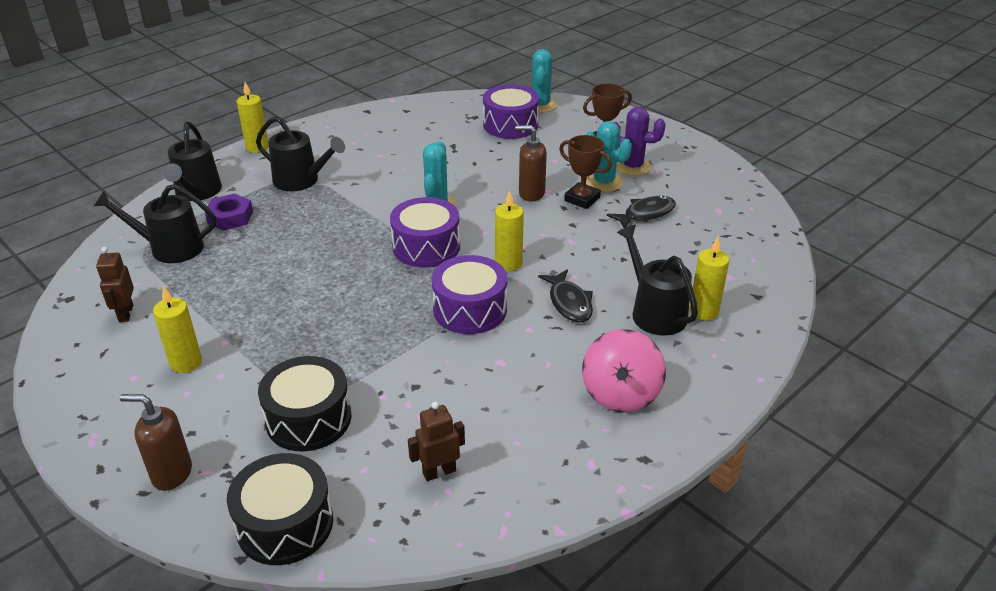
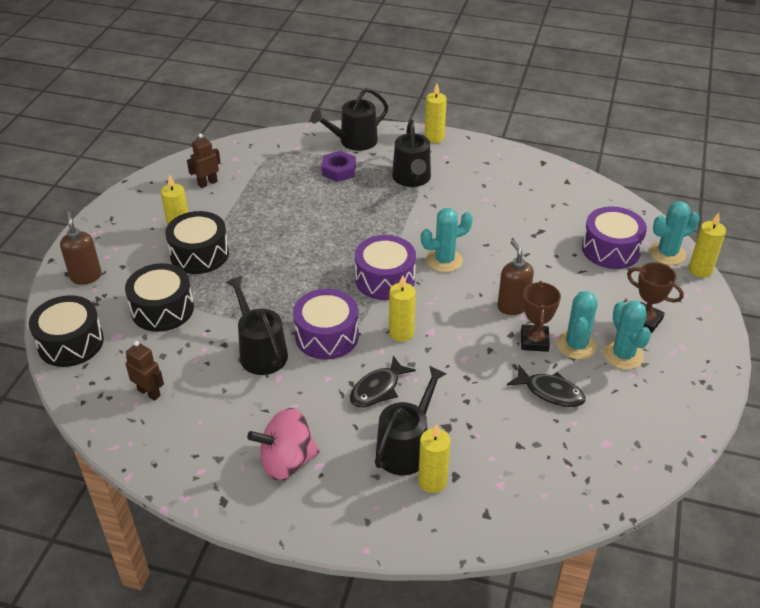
camera: 60 degrees right, 5 degrees up
black watering can [94,184,217,263] -> black watering can moved to [226,276,288,375]
purple cactus [614,106,666,176] -> turquoise cactus [603,301,651,370]
none -> black drum [165,211,229,274]
none -> yellow candle [689,212,726,278]

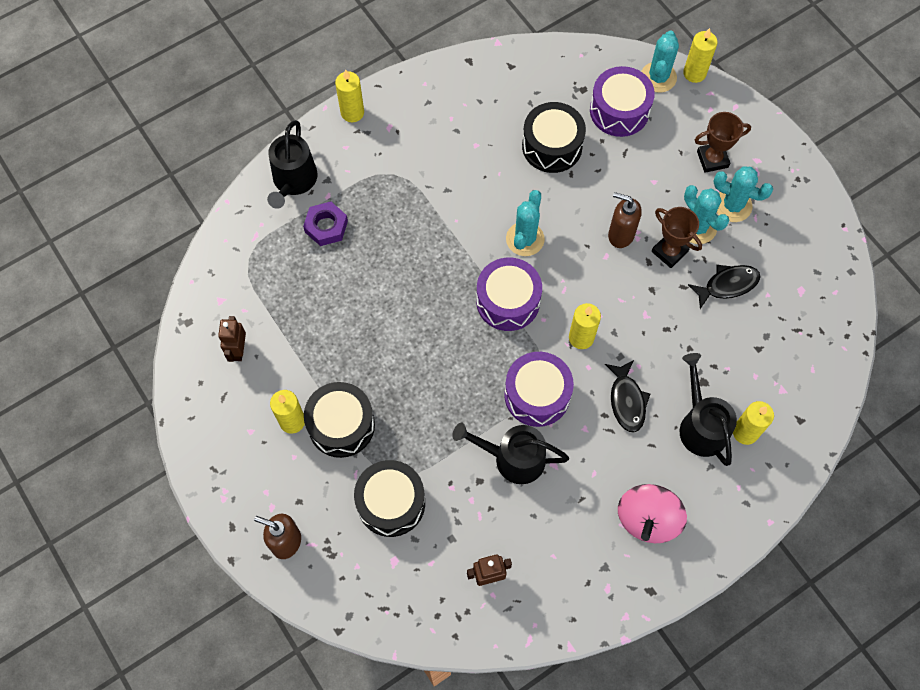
camera: 50 degrees left, 25 degrees up
black drum [29,295,104,367] -> black drum moved to [522,102,586,173]
black watering can [392,119,431,187] -> none

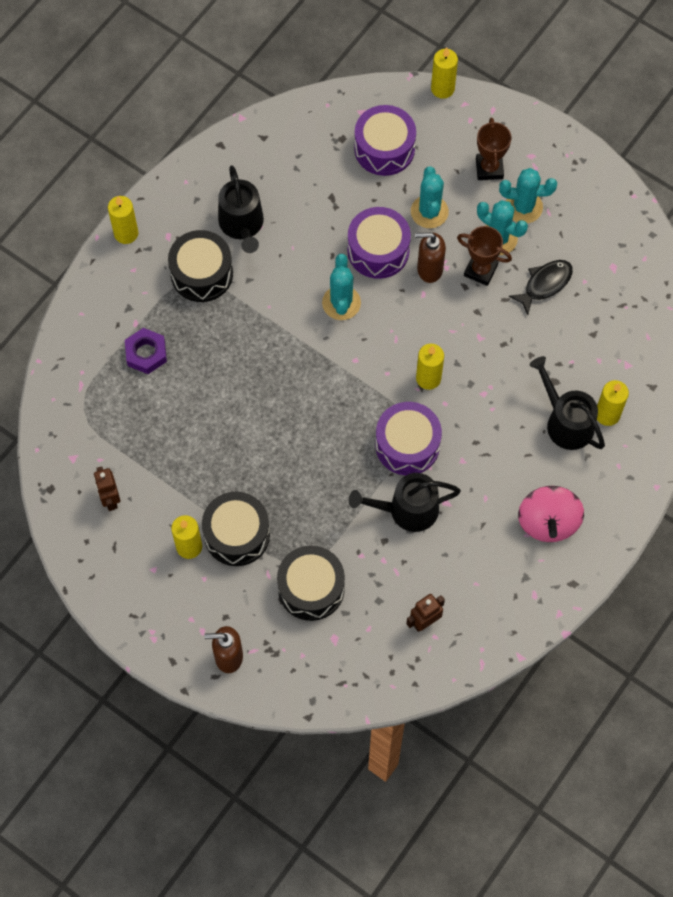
camera: 20 degrees left, 0 degrees up
black watering can [267,120,318,209] -> black watering can moved to [218,166,264,253]
purple drum [476,258,542,331] -> purple drum moved to [348,207,411,279]
black drum [522,102,586,173] -> black drum moved to [168,230,233,302]
black fish [605,360,650,432] -> none
turquoise cactus [641,31,679,93] -> turquoise cactus moved to [411,167,449,228]
brown trophy [695,112,751,173] -> brown trophy turned 60 degrees counterclockwise [476,118,512,180]

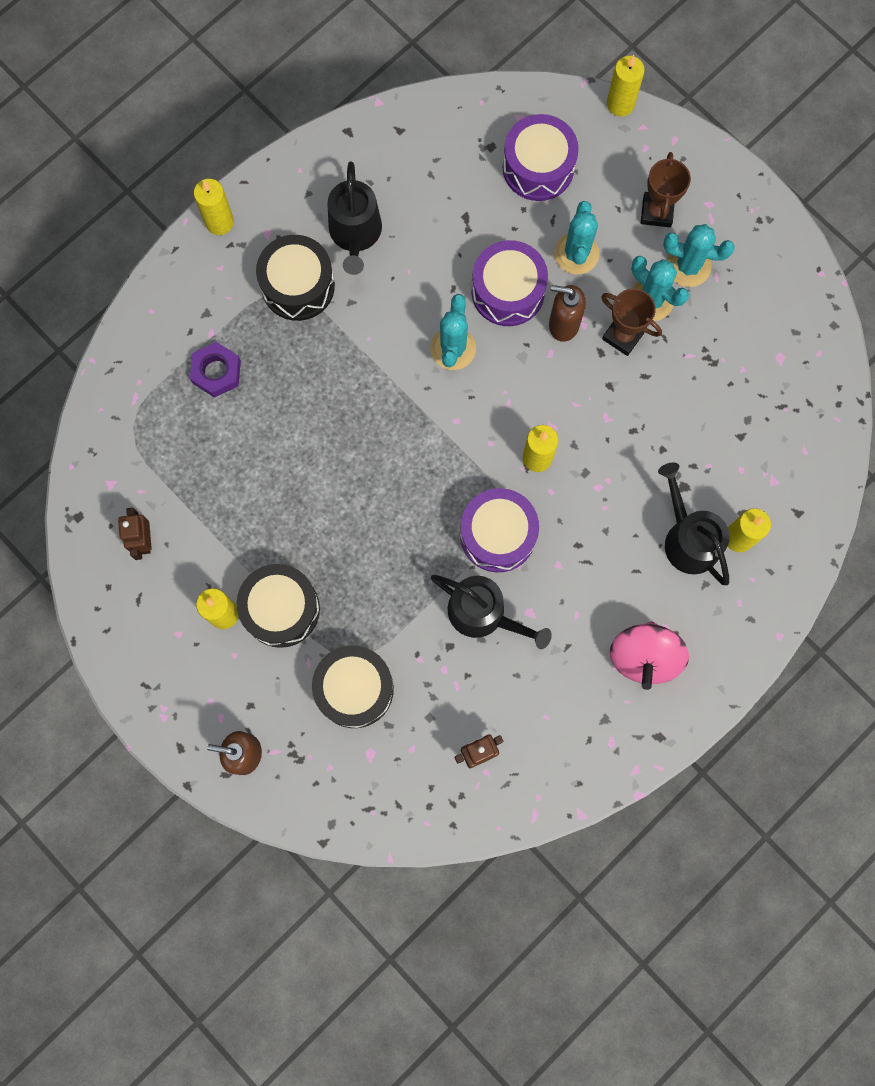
camera: 10 degrees right, 10 degrees up
black watering can [349,473,461,532] -> black watering can turned 150 degrees counterclockwise [431,575,552,649]
black fish [509,260,573,315] -> none

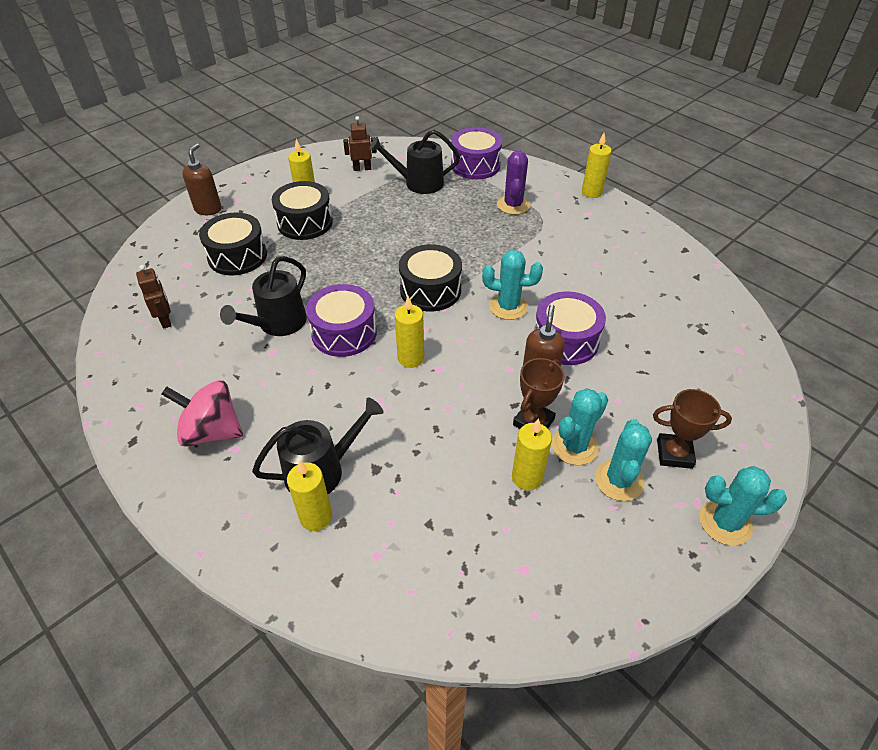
camera: 90 degrees right, 30 degrees down
purple nut [190,342,241,398] -> none
black drum [256,235,335,321] -> black drum moved to [399,244,462,312]
black watering can [327,161,382,275] -> black watering can moved to [369,130,460,194]
purple drum [503,114,579,201] -> purple drum moved to [451,127,502,179]
turquoise cactus [554,201,599,274] -> turquoise cactus moved to [700,466,787,546]
yellow candle [607,55,645,117] -> yellow candle moved to [512,418,552,490]
none -> purple cactus [497,149,530,215]

